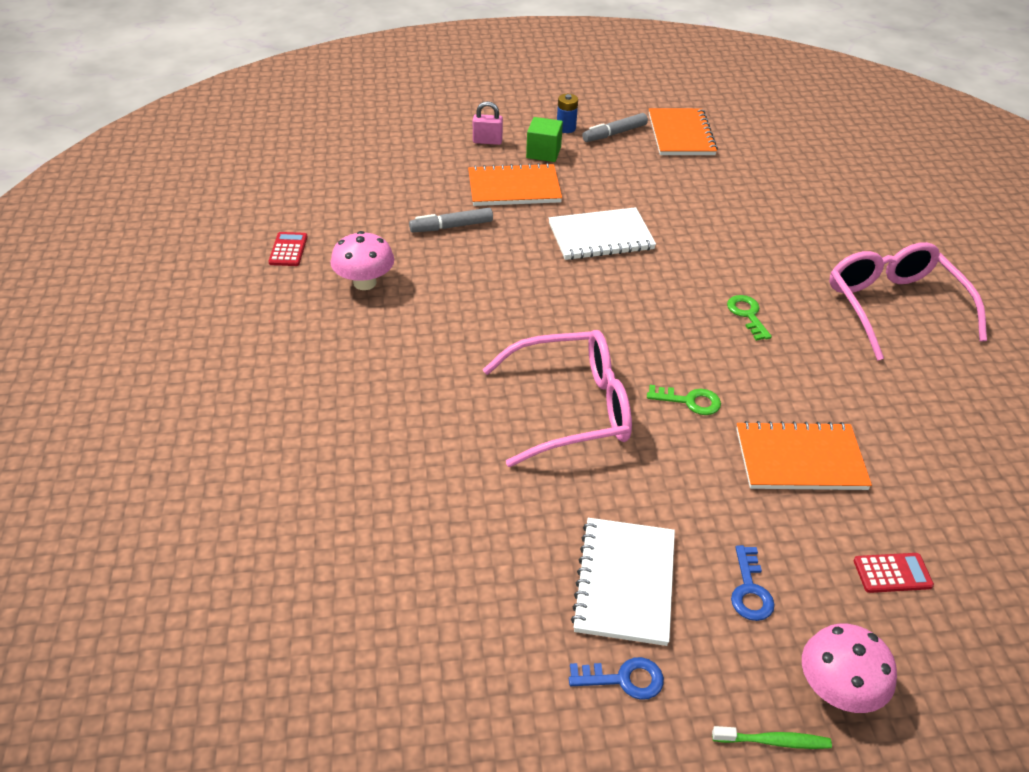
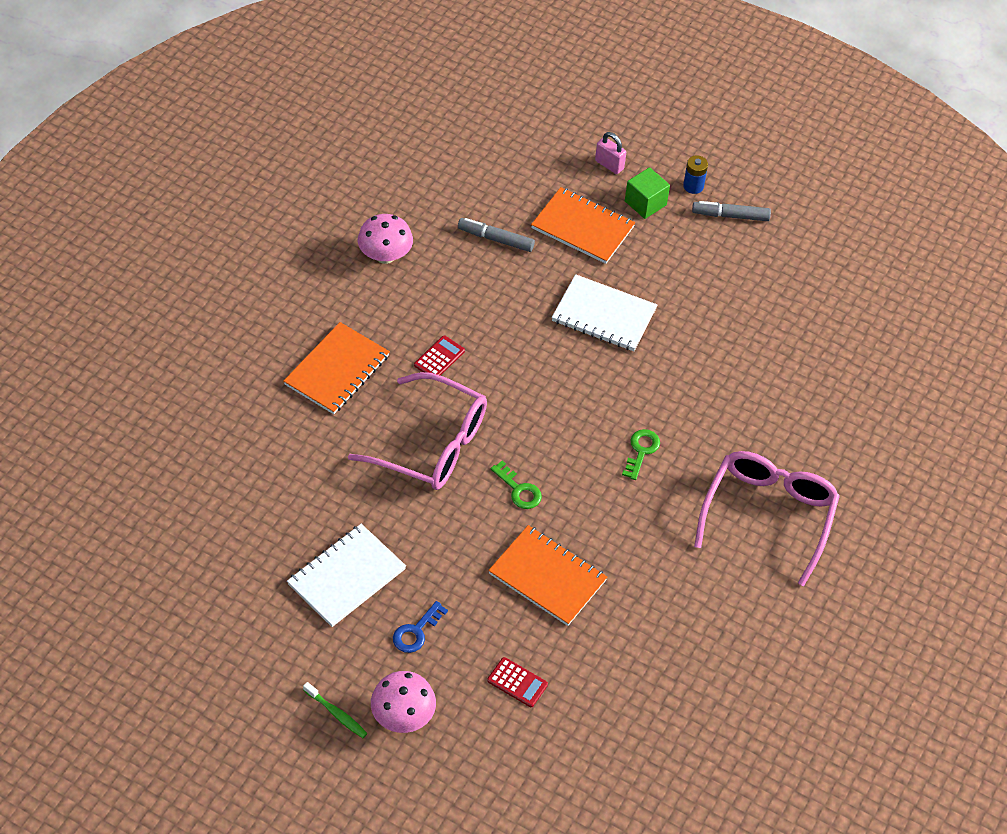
camera: 35 degrees right, 10 degrees up
red calculator [268,232,308,266] -> red calculator moved to [414,335,465,376]
blue key [569,657,664,700] -> none
orange notebook [649,108,718,155] -> orange notebook moved to [284,322,390,414]

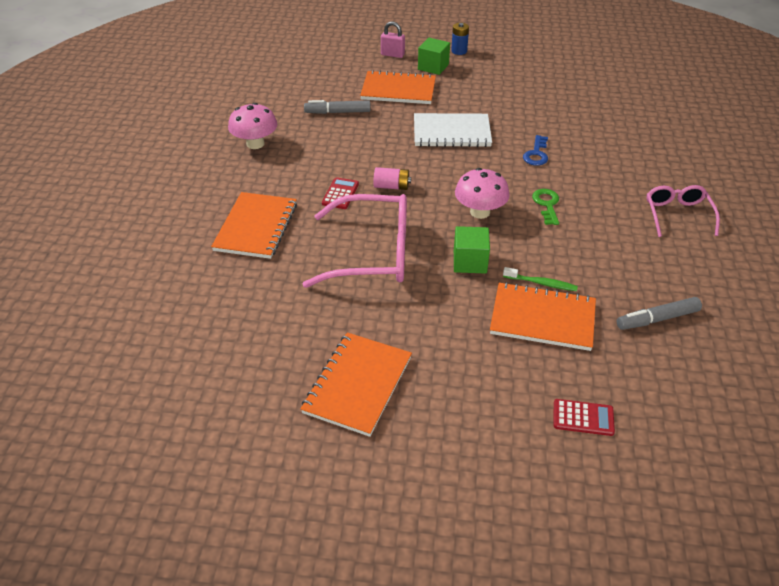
camera: 20 degrees left, 10 degrees down
white notebook [287,524,406,627] -> orange notebook [301,332,412,437]
green toothbrush [303,682,367,738] -> green toothbrush moved to [503,267,578,291]
pink mushroom [371,671,436,733] -> pink mushroom moved to [455,168,510,219]
blue key [393,601,448,653] -> blue key moved to [523,135,548,166]
green key [491,460,542,509] -> green cube [454,226,490,274]
grey marker [692,201,771,221] -> grey marker moved to [617,297,702,330]
pink glasses [694,451,840,586] -> pink glasses [647,185,720,237], size x0.58
none -> pink battery [374,167,411,190]

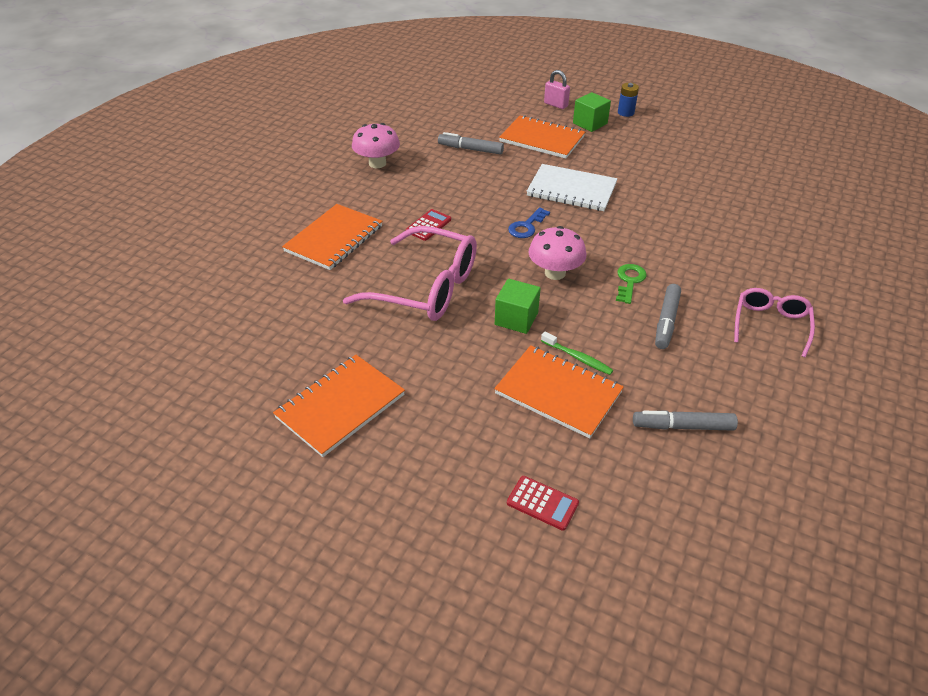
camera: 20 degrees right, 0 degrees up
pink battery [374,167,411,190] -> none
blue key [523,135,548,166] -> blue key moved to [508,207,550,238]
none -> grey marker [655,284,681,349]

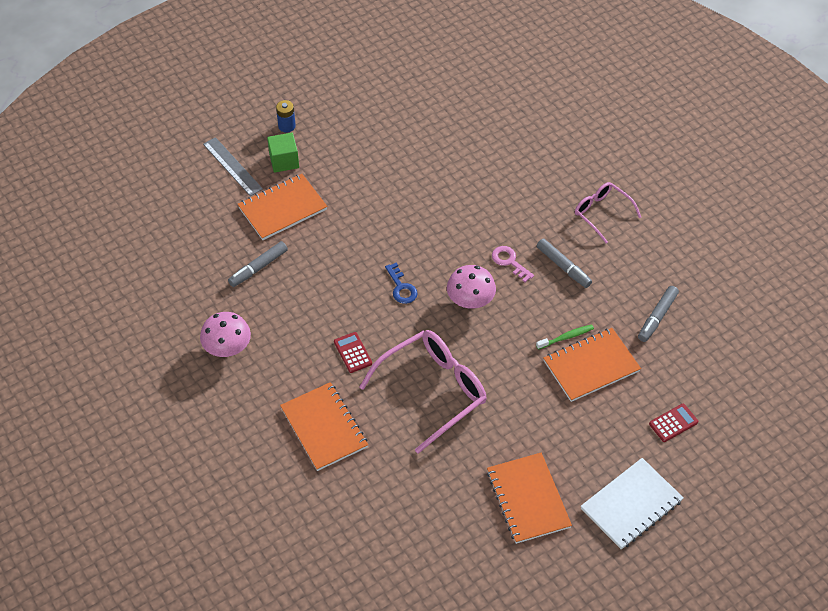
camera: 60 degrees left, 10 degrees up
green cube [495,279,541,334] -> none
white notebook [526,164,617,211] -> white notebook moved to [581,458,684,550]
pink padlock [544,70,570,109] -> grey ruler [203,137,263,196]
green key [616,264,647,304] -> pink key [492,246,534,282]

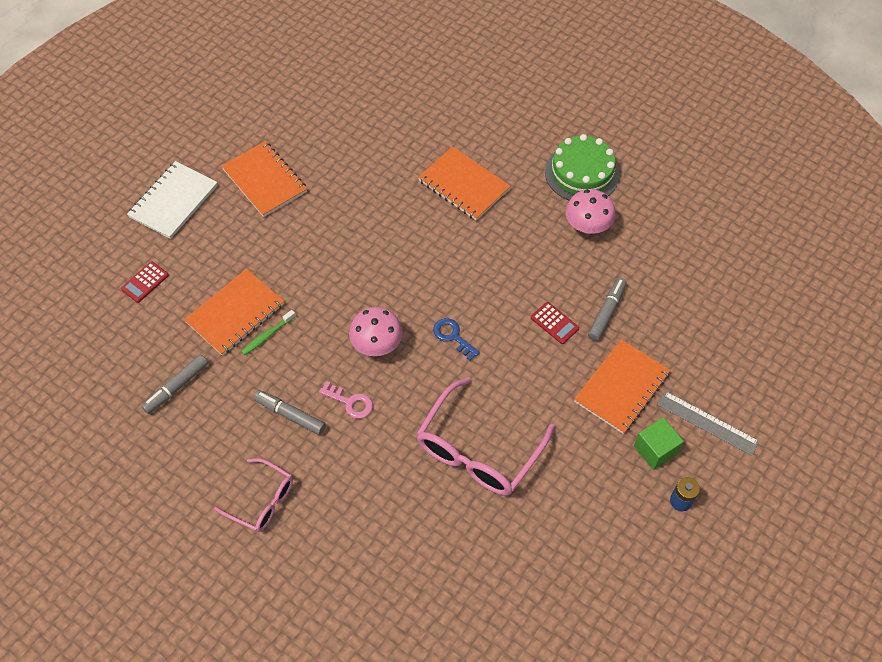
camera: 160 degrees right, 5 degrees up
red calculator [334,332,372,373] -> red calculator moved to [531,302,579,344]
pink glasses [359,330,487,454] -> pink glasses moved to [416,377,555,496]
grey marker [638,286,679,342] -> grey marker turned 150 degrees counterclockwise [141,355,208,414]
none -> green cake [545,134,620,201]

